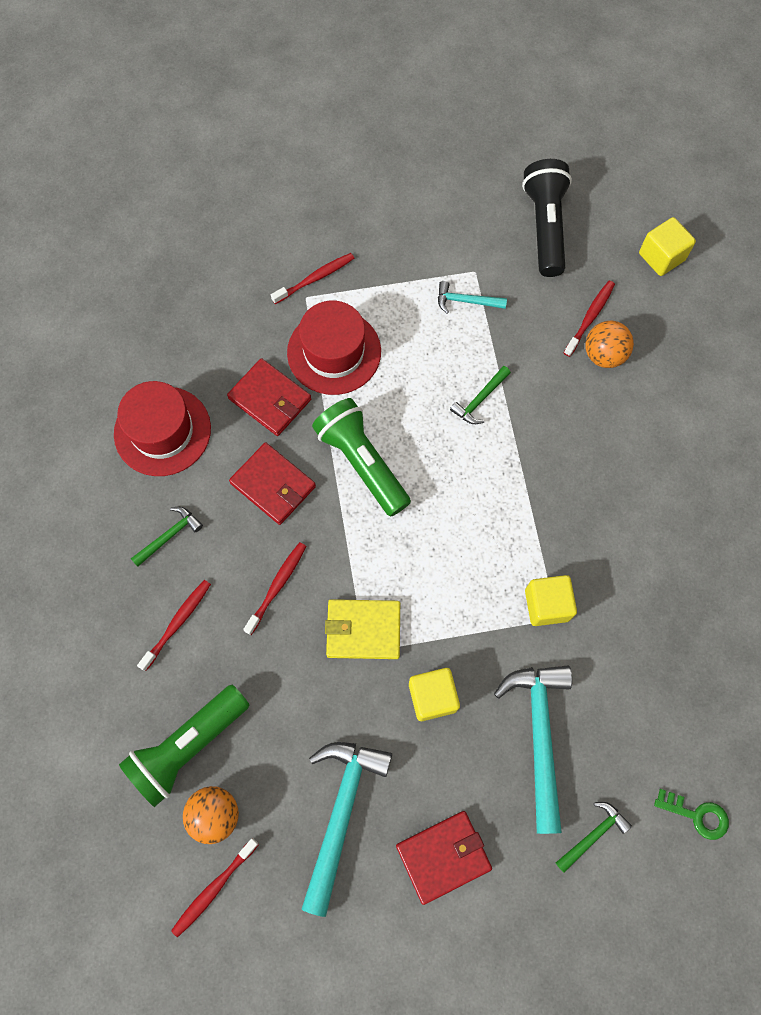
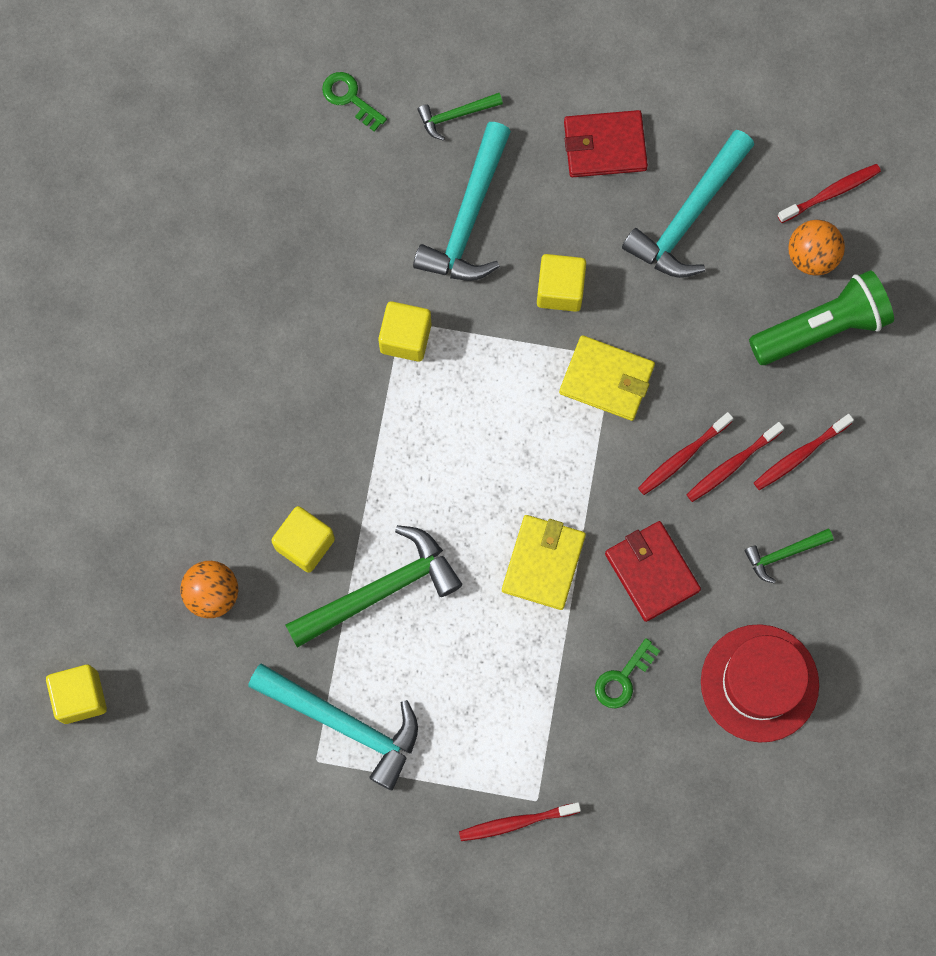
camera: 160 degrees left, 5 degrees up
red wallet [227,358,311,436] -> green key [595,638,660,708]
red hat [287,301,381,395] -> none
green flashlight [312,398,411,517] -> yellow wallet [502,515,586,610]
turquoise hammer [438,281,507,314] -> turquoise hammer [248,663,418,790], size x2.00
green hammer [450,366,511,424] -> green hammer [285,525,462,648], size x2.00
black flashlight [522,159,572,277] -> none
red toothbrush [564,281,615,357] -> red toothbrush moved to [687,422,784,502]
none -> yellow cube [271,506,335,573]

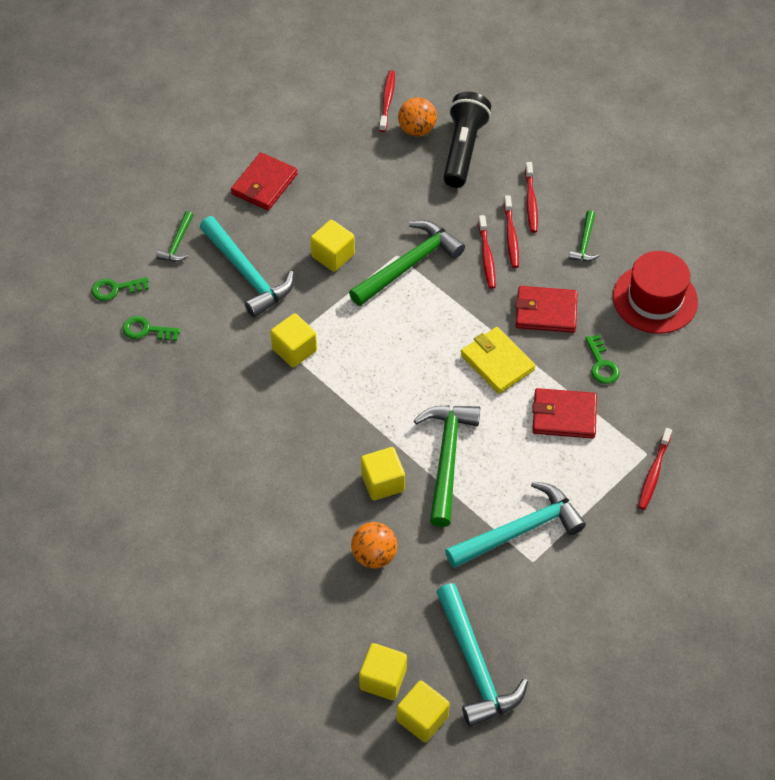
camera: 55 degrees left, 20 degrees down
yellow wallet [559,335,655,421] -> green hammer [349,220,465,306]
turquoise hammer [622,130,754,278] -> turquoise hammer moved to [436,583,528,727]
green flashlight [749,270,894,365] -> black flashlight [443,92,491,188]
none -> green key [122,316,181,341]
none -> yellow cube [397,681,450,742]
none -> red wallet [532,388,597,439]

